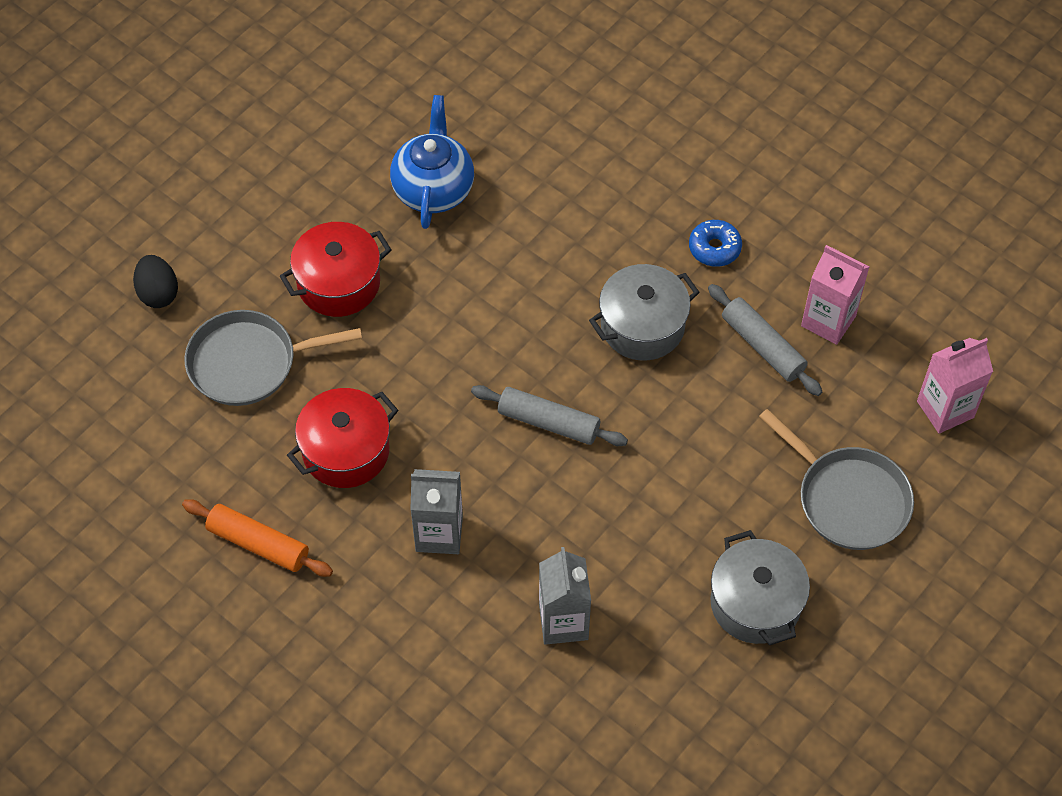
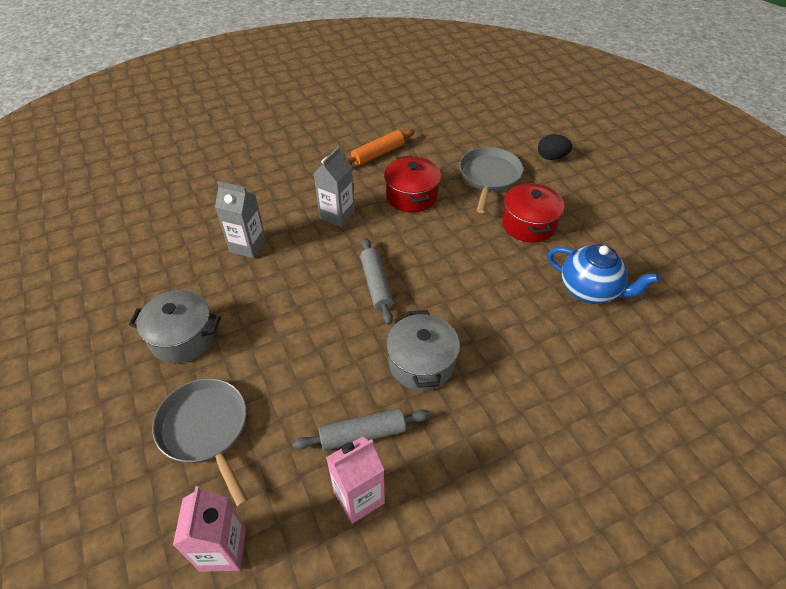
camera: 115 degrees right, 10 degrees down
grey rolling pin [471,385,628,446] -> grey rolling pin turned 60 degrees counterclockwise [360,238,394,325]
blue donut [689,220,742,267] -> none
grey pan [759,409,914,550] -> grey pan turned 75 degrees clockwise [152,378,248,507]

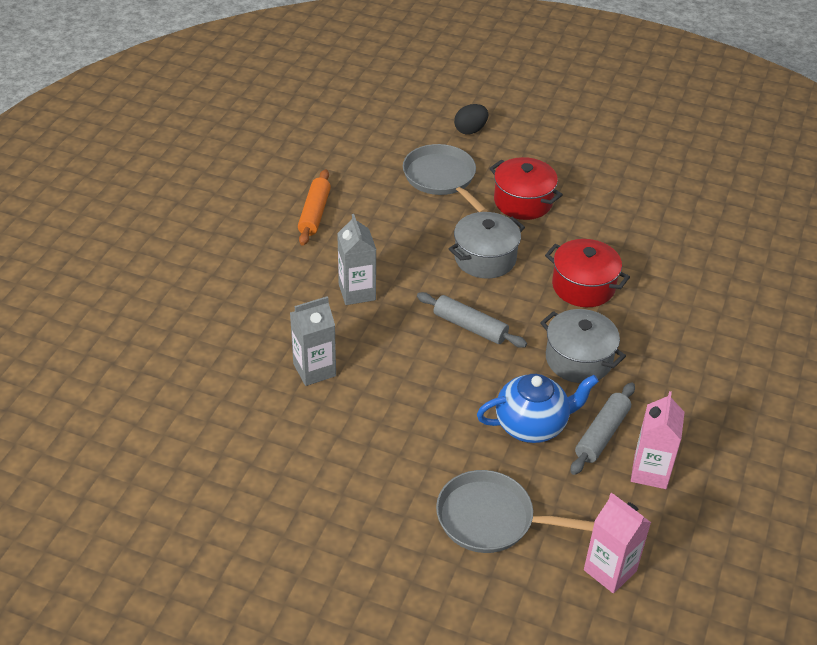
camera: 45 degrees left, 5 degrees down
grey pot [129,290,221,363] -> grey pot moved to [449,212,525,279]
red pot [384,155,441,213] -> red pot moved to [545,239,630,307]
blue teapot [547,244,659,304] -> blue teapot moved to [477,374,599,443]

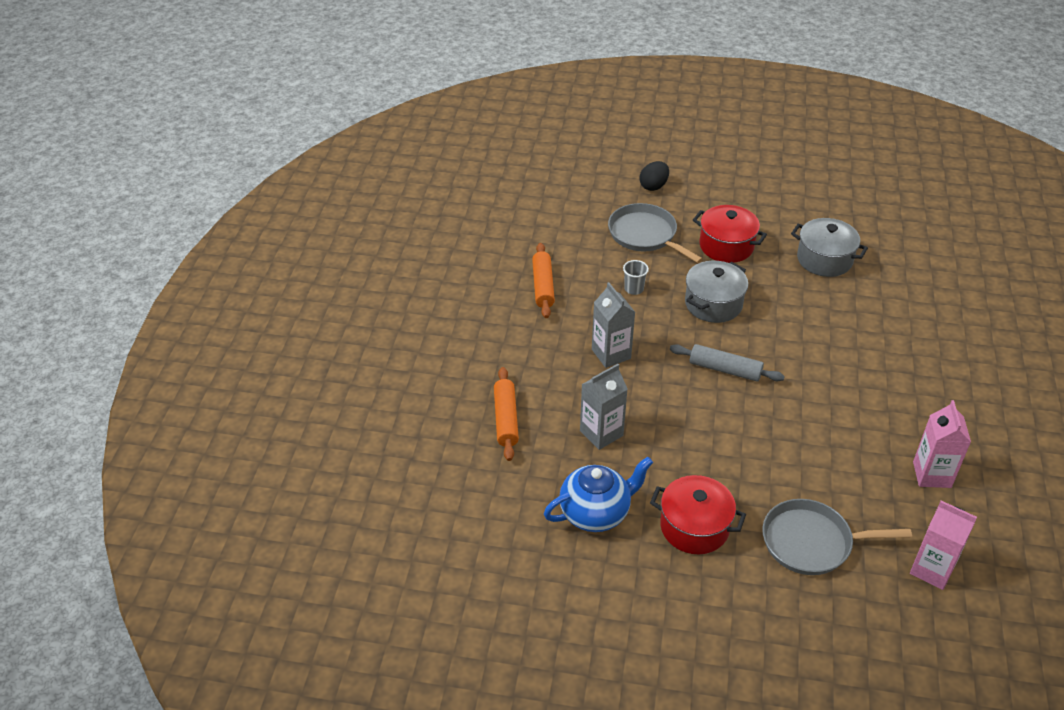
camera: 10 degrees left, 0 degrees up
blue teapot [477,374,599,443] -> blue teapot moved to [544,457,653,532]
grey pot [540,309,626,383] -> grey pot moved to [791,218,868,277]
red pot [545,239,630,307] -> red pot moved to [650,475,746,554]
grey rolling pin [571,383,635,475] -> none
none -> orange rolling pin [494,367,519,461]
none -> grey cup [623,260,649,295]

